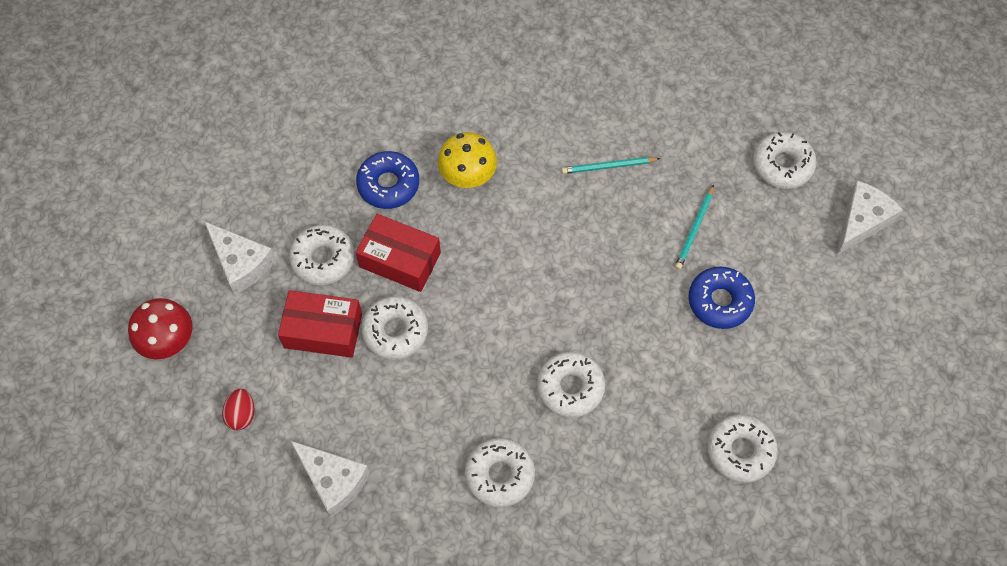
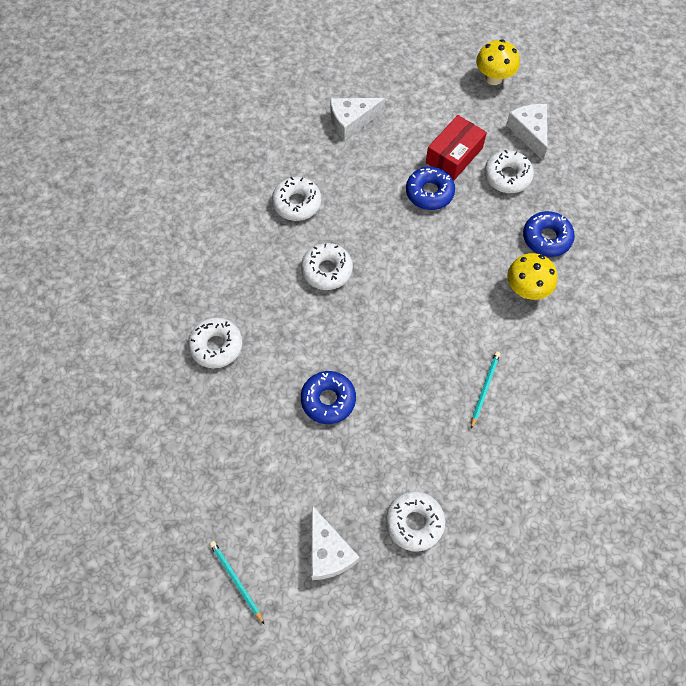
camera: 120 degrees right, 0 degrees up
red mushroom [128,298,192,359] -> yellow mushroom [476,39,520,85]
white cheese [204,221,276,295] -> white cheese turned 90 degrees clockwise [506,104,547,160]
red egg [222,389,254,430] -> none
red box [356,214,441,292] -> none
white donut [361,296,428,360] -> blue donut [406,167,455,210]
turquoise pencil [675,185,714,270] -> turquoise pencil moved to [209,541,265,625]

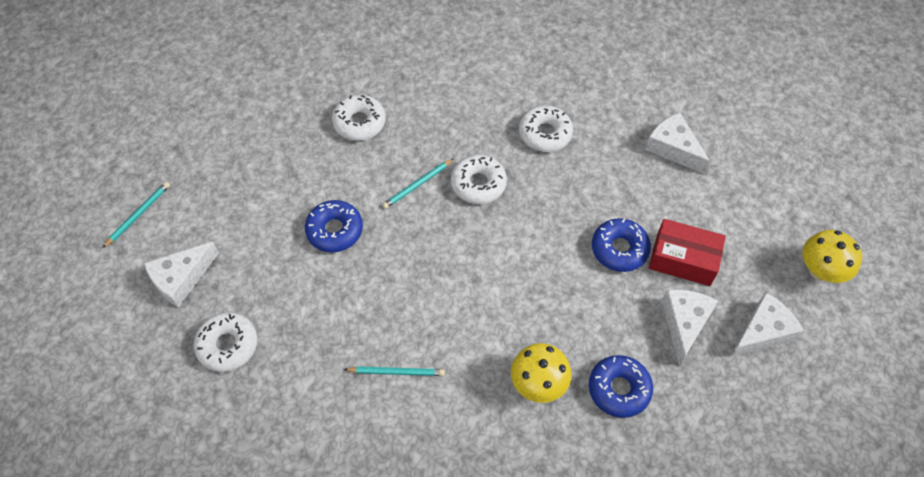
camera: 70 degrees right, 5 degrees down
white donut [484,150,534,193] -> white cheese [662,289,718,366]
none -> turquoise pencil [382,159,453,209]

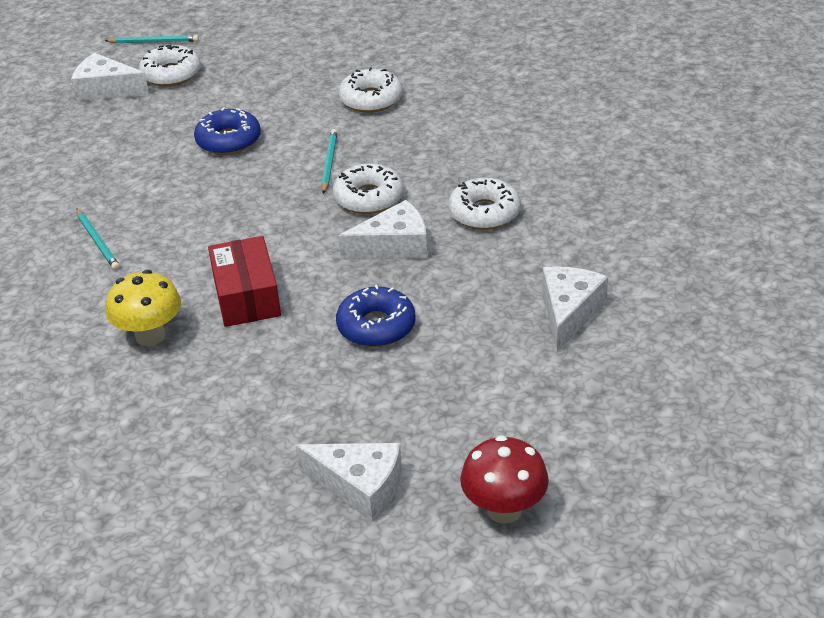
camera: 60 degrees right, 20 degrees down
white donut [194,312,257,372] -> white donut moved to [139,45,201,87]
turquoise pencil [382,159,453,209] -> turquoise pencil turned 75 degrees clockwise [321,129,338,194]
blue donut [589,355,653,418] -> none
red box [649,219,726,286] -> red box moved to [208,236,281,327]
white cheese [662,289,718,366] -> white cheese moved to [339,200,427,260]
yellow mushroom [803,230,862,283] -> red mushroom [460,435,549,524]

